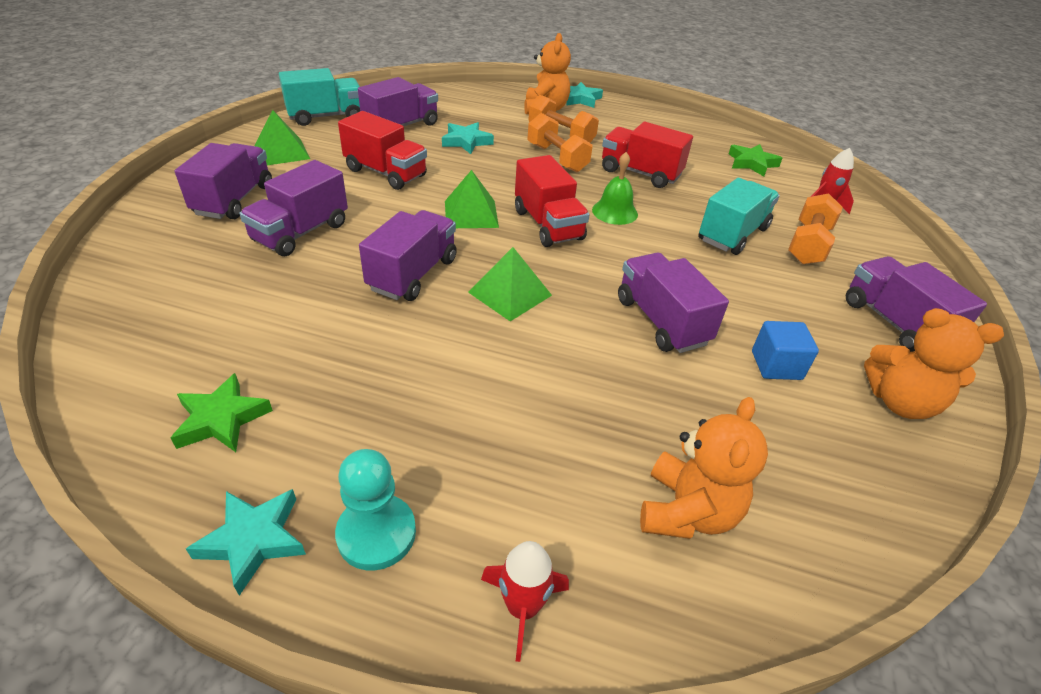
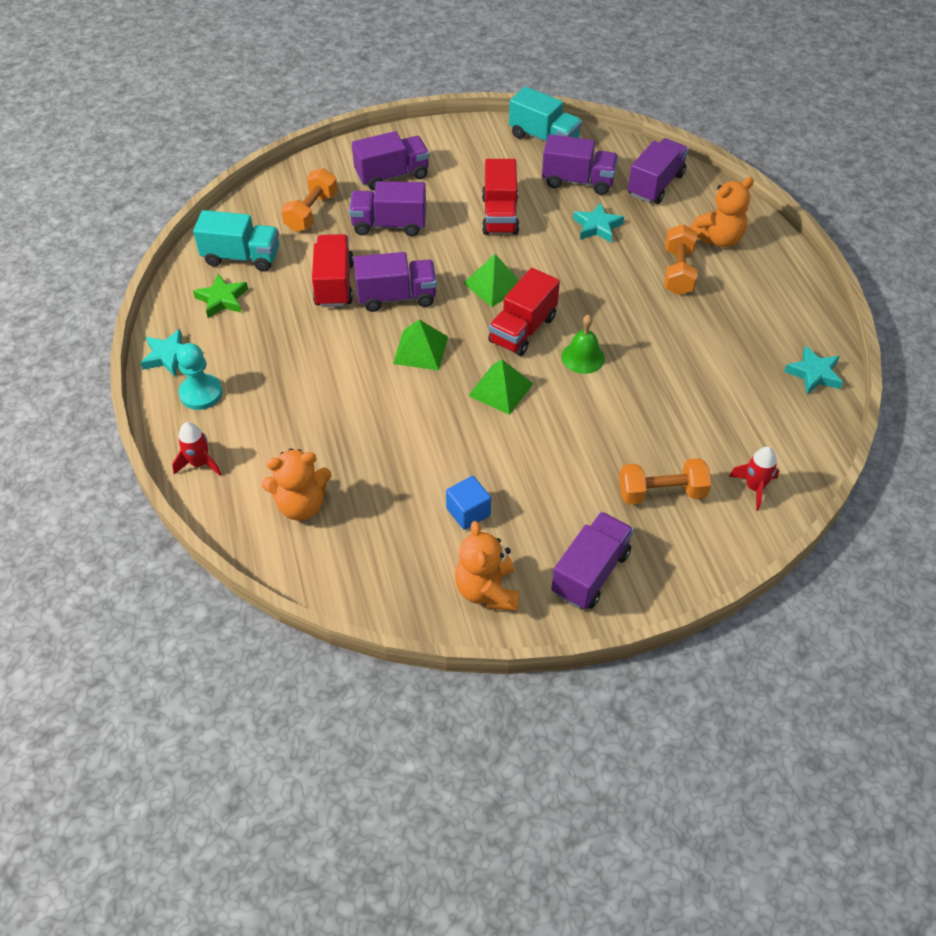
camera: 60 degrees right, 10 degrees up
green pyramid [254,110,310,165] -> green pyramid moved to [468,359,533,415]
orange dumbbell [527,113,592,172] -> orange dumbbell moved to [281,168,338,232]
turquoise star [566,82,603,108] -> turquoise star moved to [784,346,843,394]
red truck [602,122,693,188] -> red truck moved to [312,234,354,307]
purple truck [618,253,729,353] -> purple truck moved to [628,138,689,204]
turquoise truck [698,178,780,255] -> turquoise truck moved to [193,210,279,271]
green star [729,144,782,176] -> none

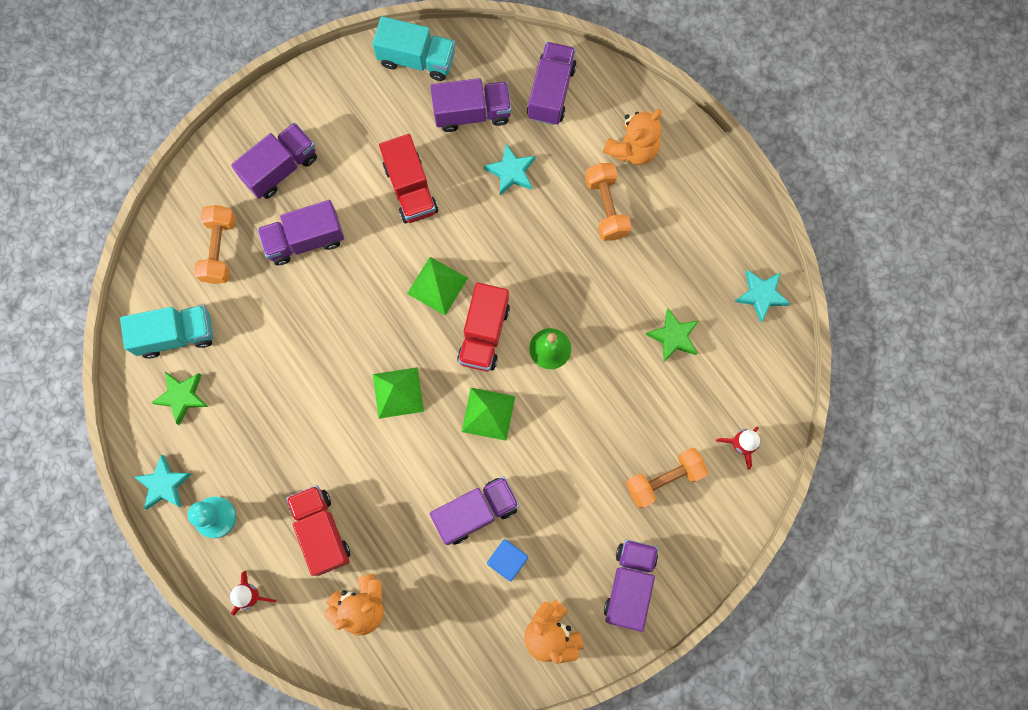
camera: 20 degrees left, 25 degrees up
red truck [312,234,354,307] -> red truck moved to [286,485,350,576]
purple truck [354,252,437,312] -> purple truck moved to [430,477,519,545]
none -> green star [646,309,698,362]

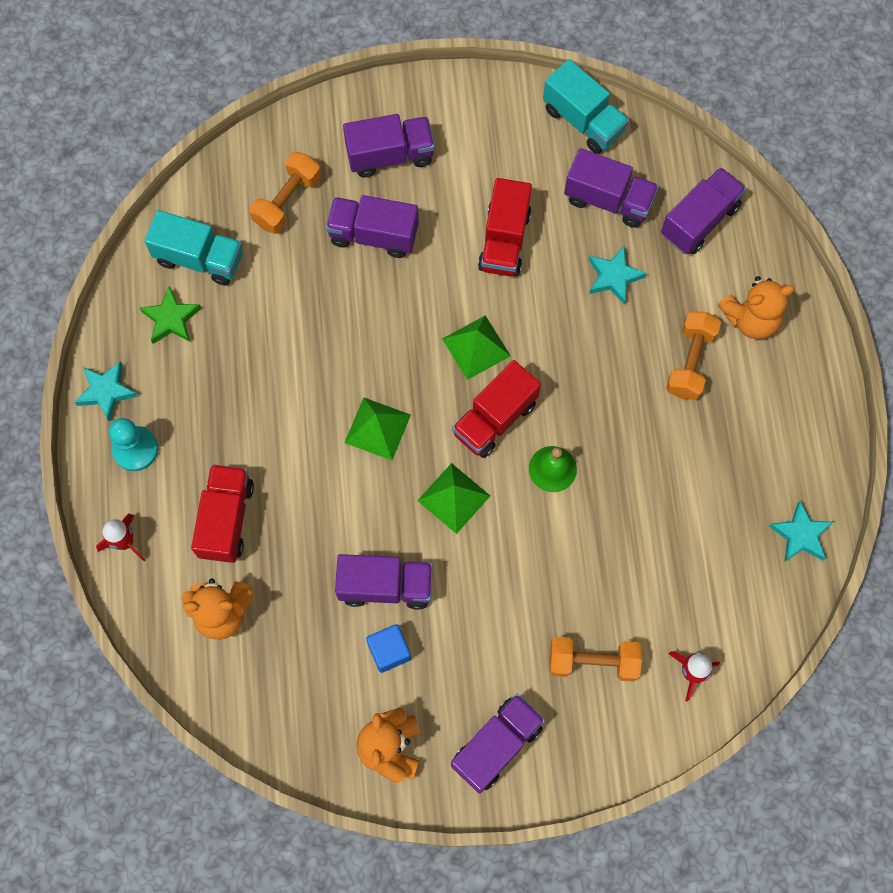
camera: 30 degrees right, 5 degrees down
green star [646,309,698,362] -> none

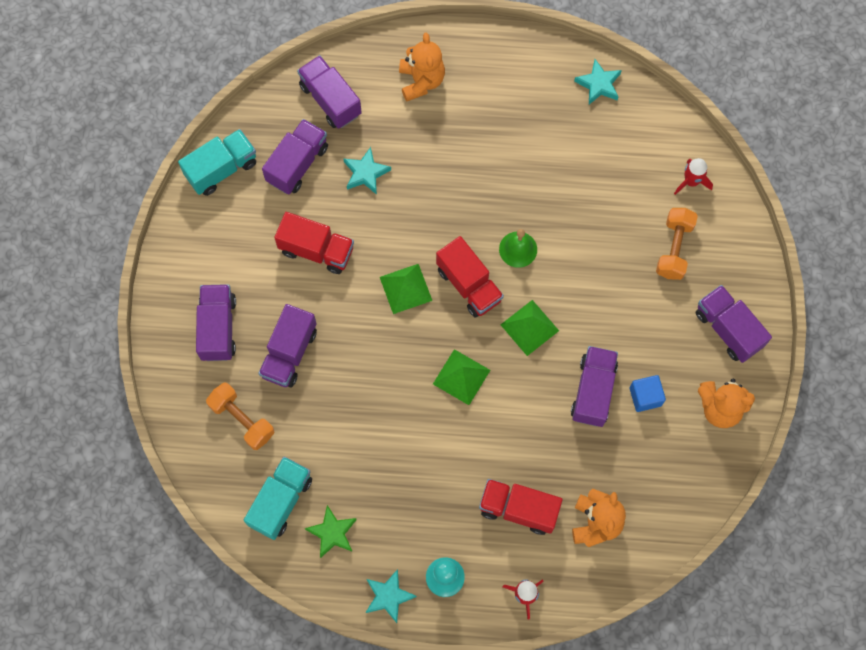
camera: 80 degrees left, 0 degrees up
orange dumbbell [666,311,721,400] -> none

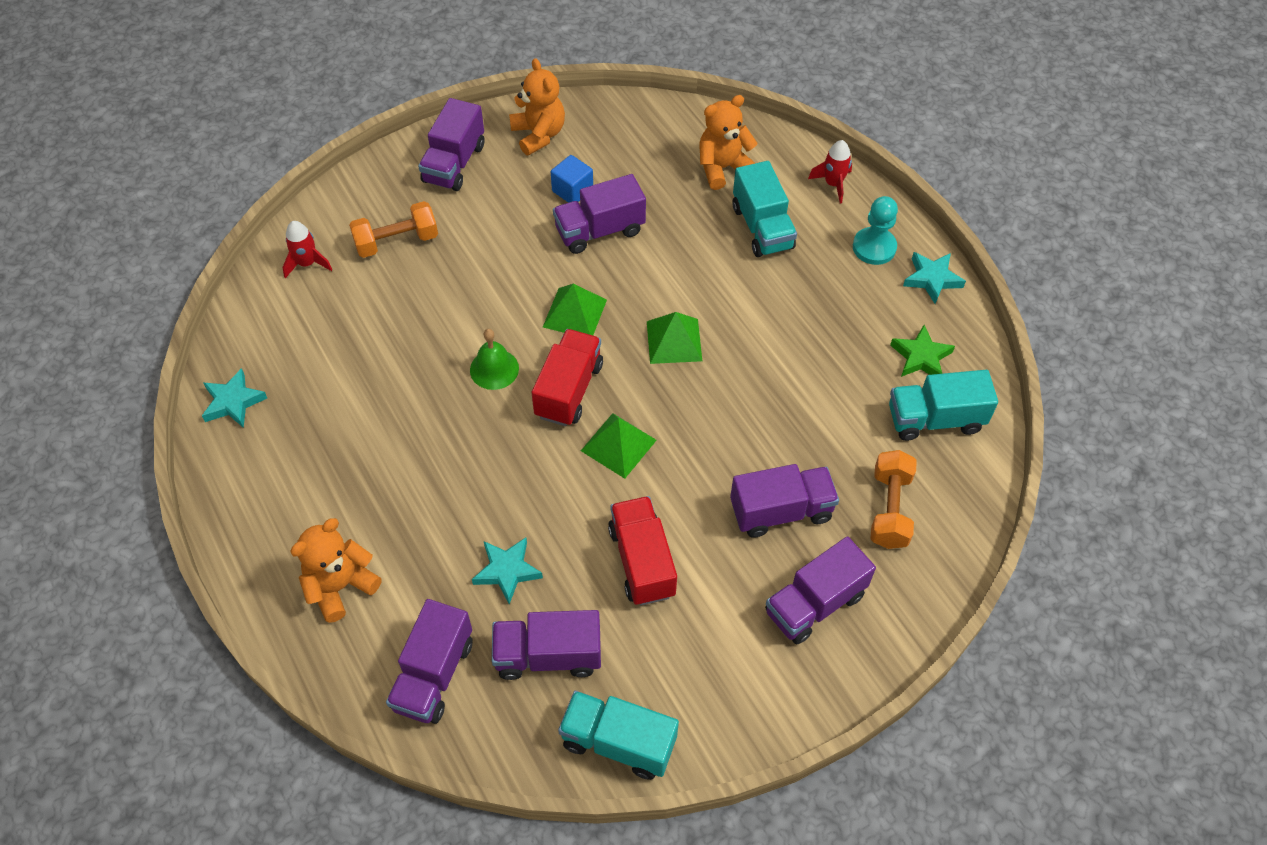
camera: 125 degrees left, 15 degrees down
red truck [479,479,563,535] -> turquoise truck [733,161,797,257]

